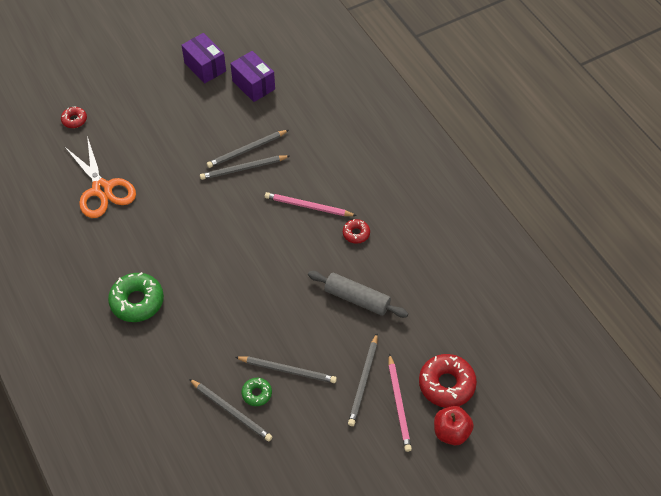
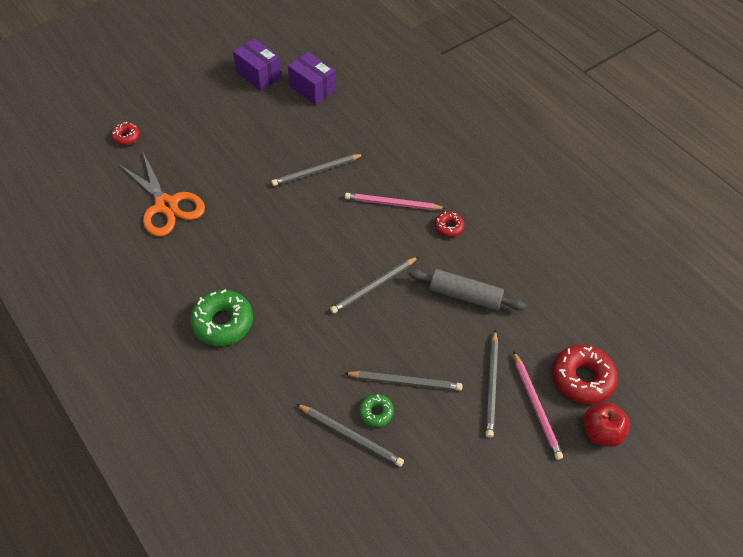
camera: 10 degrees left, 0 degrees up
grey pencil [207,130,289,168] -> grey pencil moved to [330,256,419,314]

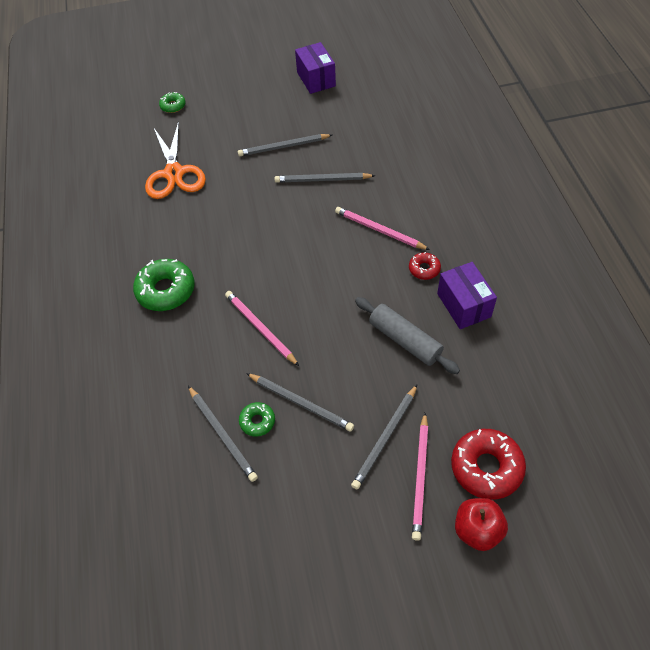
camera: 30 degrees right, 0 degrees up
red donut [111,122,140,145] -> green donut [159,92,185,113]
purple box [288,52,335,105] -> purple box moved to [437,262,497,329]
grey pencil [330,256,419,314] -> grey pencil moved to [238,134,332,156]
none -> pink pencil [225,291,299,366]

